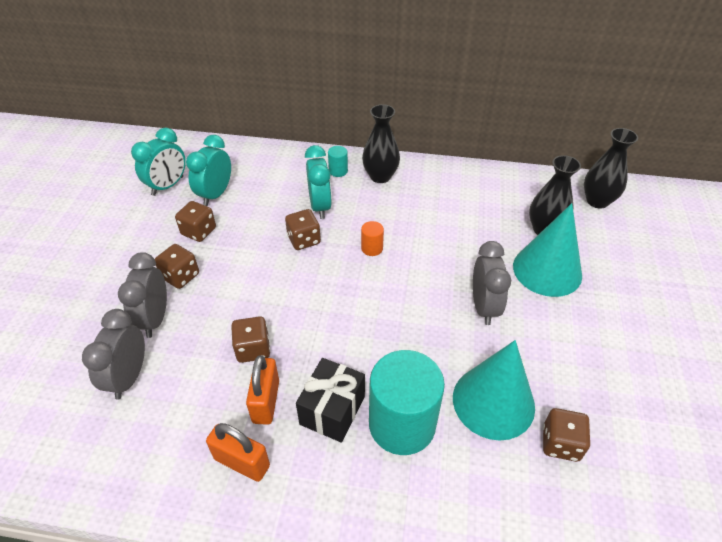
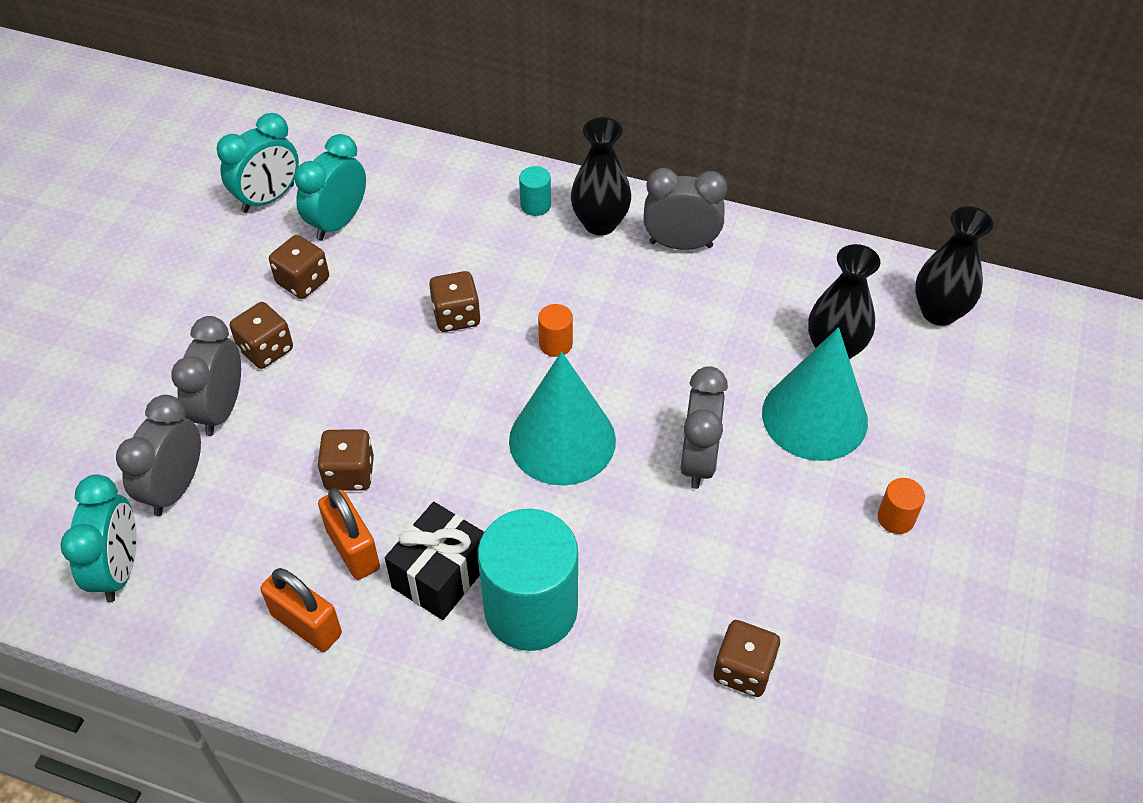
camera: 10 degrees right, 5 degrees up
orange padlock [246,355,279,425] -> orange padlock turned 45 degrees counterclockwise [318,488,380,580]
turquoise clock [305,145,332,219] -> turquoise clock moved to [60,474,137,602]
turquoise cone [453,340,535,440] -> turquoise cone moved to [509,352,616,485]
none -> grey clock [643,168,727,250]
none -> orange cylinder [878,478,925,534]

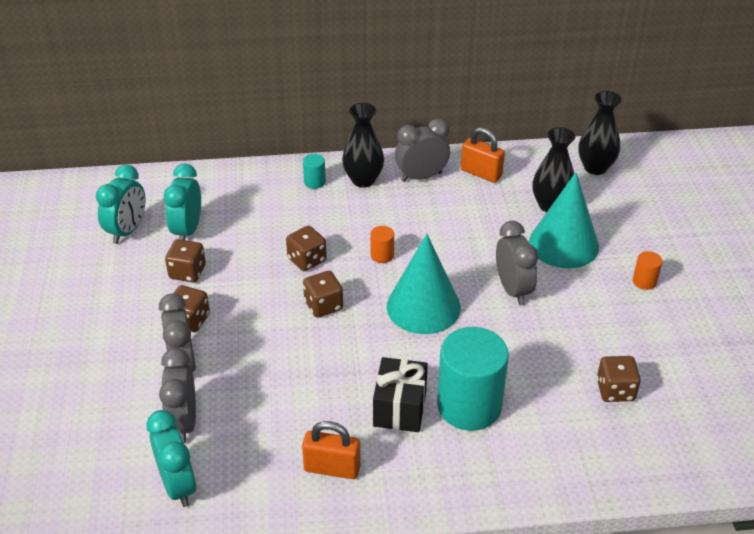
camera: 25 degrees left, 10 degrees down
brown dice [317,429,374,491] -> brown dice moved to [303,271,343,318]
orange padlock [318,488,380,580] -> orange padlock moved to [461,127,505,183]

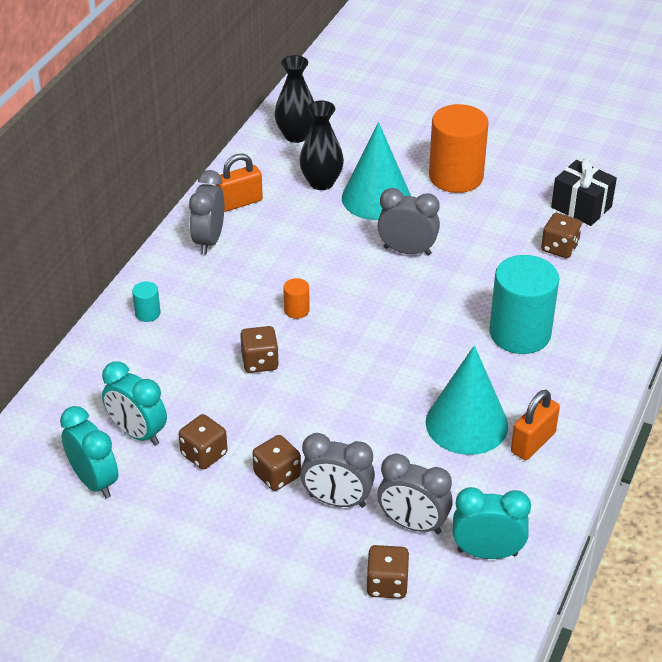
camera: 60 degrees left, 0 degrees up
brown dice [303,271,343,318] -> brown dice moved to [366,545,409,599]
black vase [342,103,384,188] -> none
black gift [373,357,428,432] -> black gift moved to [551,158,617,226]
turquoise cone [387,234,461,334] -> turquoise cone moved to [426,345,508,455]
orange cylinder [633,251,663,290] -> orange cylinder [429,104,489,193], size x2.39

